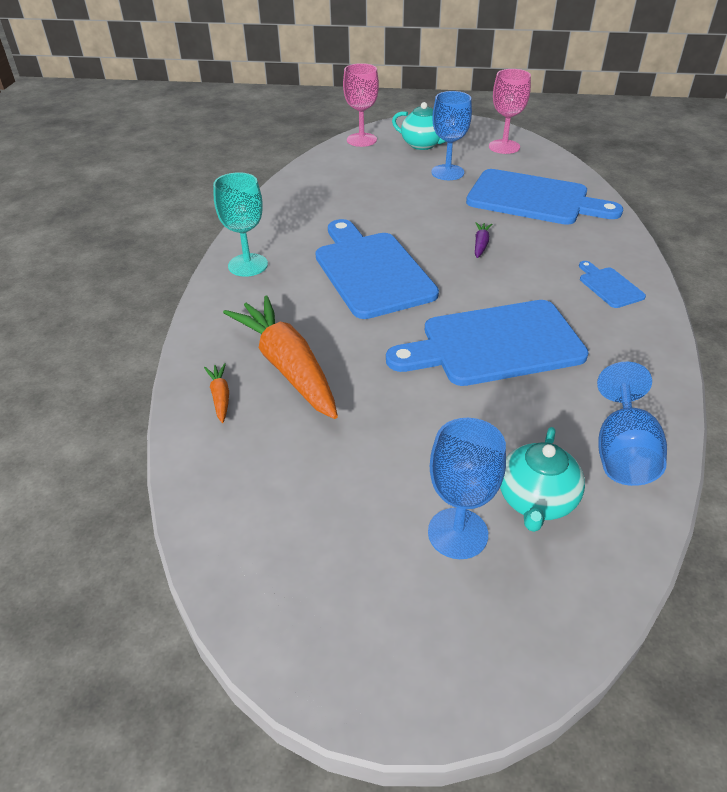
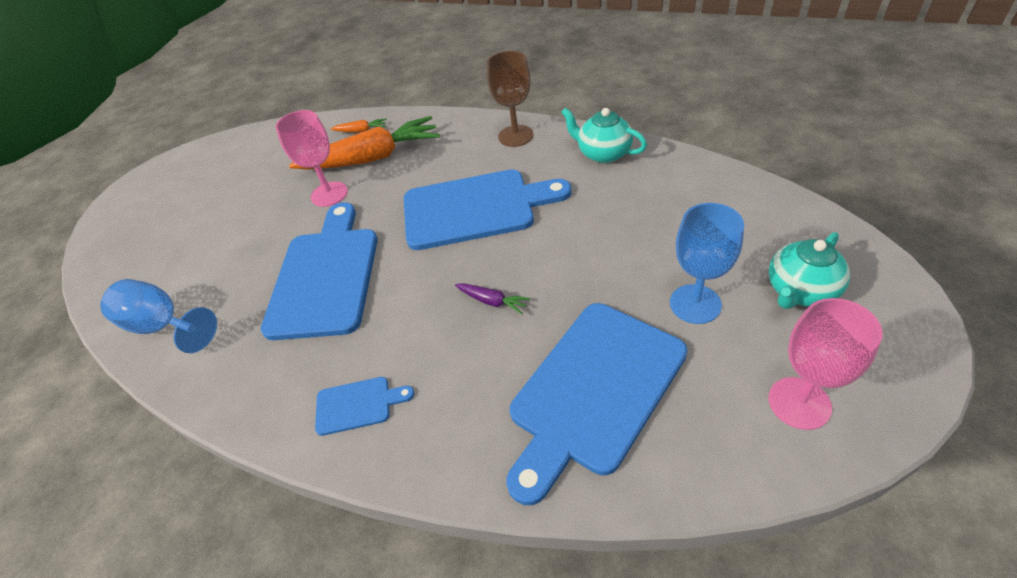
camera: 110 degrees right, 5 degrees up
turquoise goblet [213,172,268,277] -> brown goblet [487,51,533,147]
pink goblet [343,63,379,147] -> pink goblet moved to [275,110,348,207]
blue goblet [428,418,506,559] -> none
turquoise teapot [500,427,585,532] -> turquoise teapot moved to [561,107,647,163]

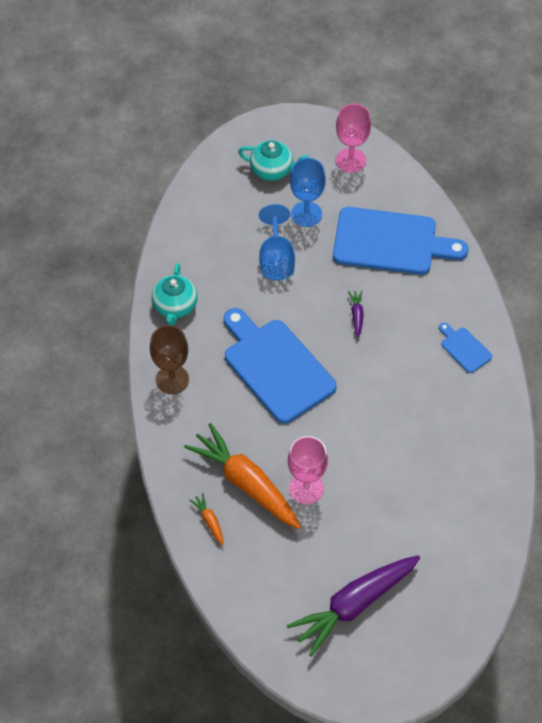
camera: 125 degrees left, 10 degrees up
blue goblet [100,279,217,353] -> blue goblet moved to [259,204,295,280]
blue cutting board [261,202,378,340] -> none
none -> purple carrot [286,555,420,657]

